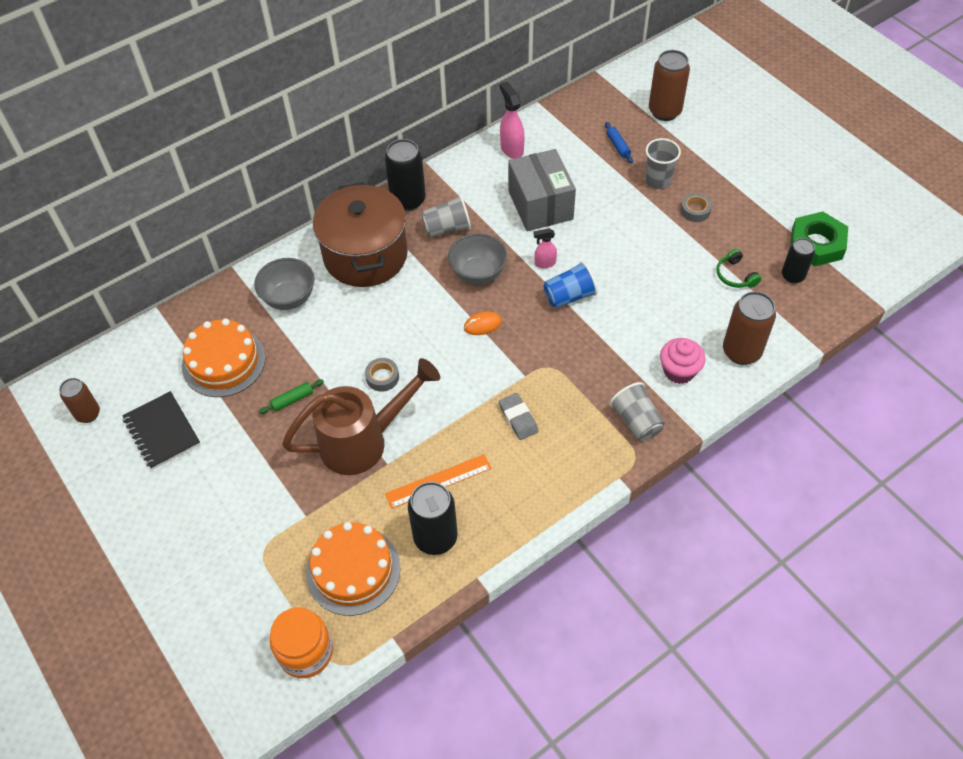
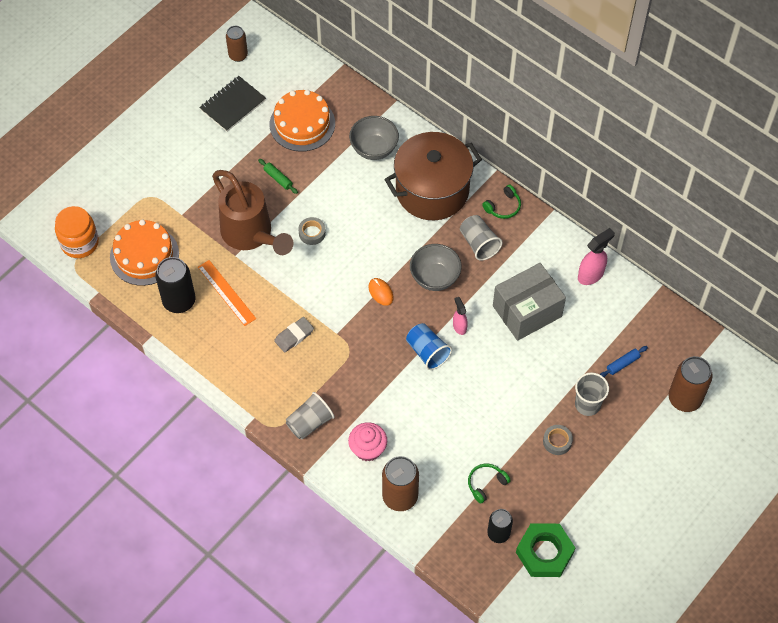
camera: 75 degrees right, 5 degrees up
black can [385,139,426,211] -> green headphones [482,184,521,219]

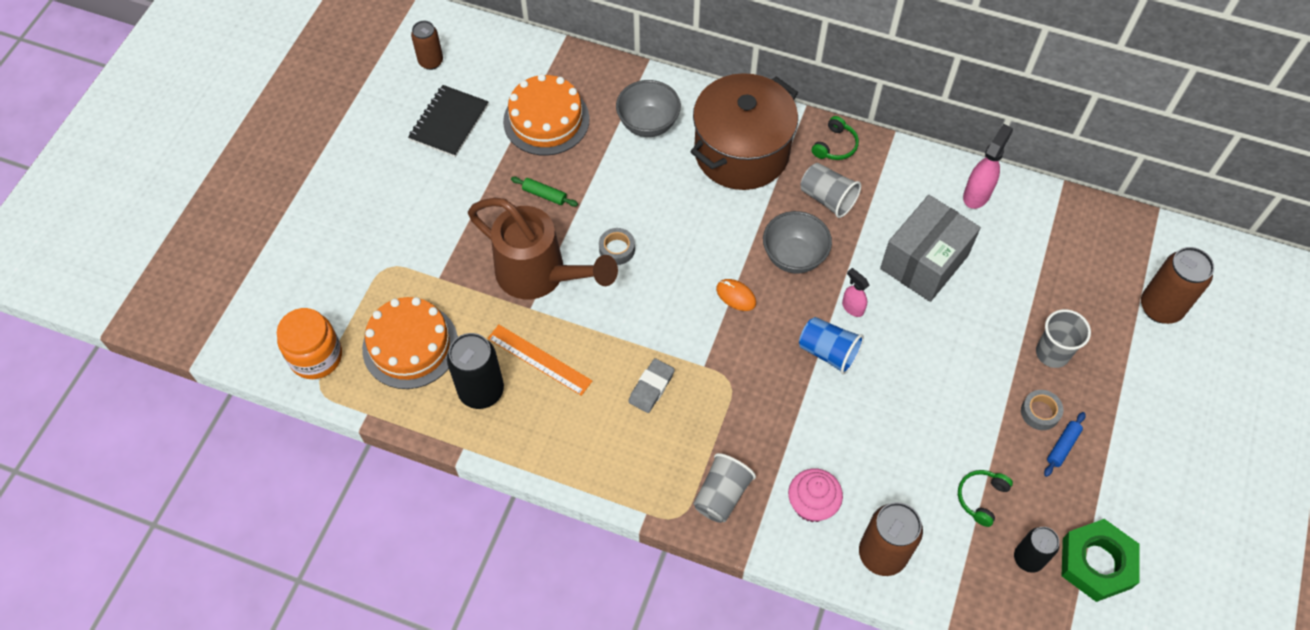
camera: 20 degrees left, 0 degrees up
blue rolling pin [600,346,648,377] -> blue rolling pin moved to [1044,412,1086,477]

